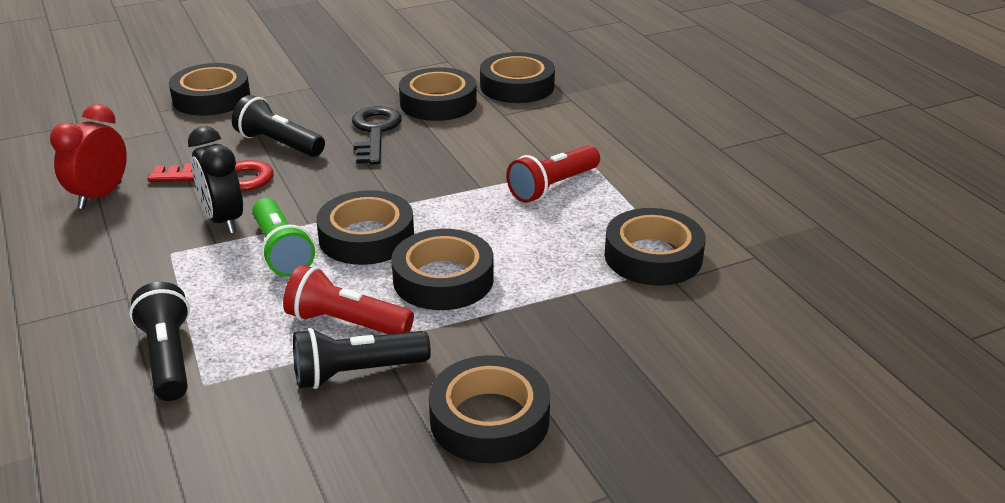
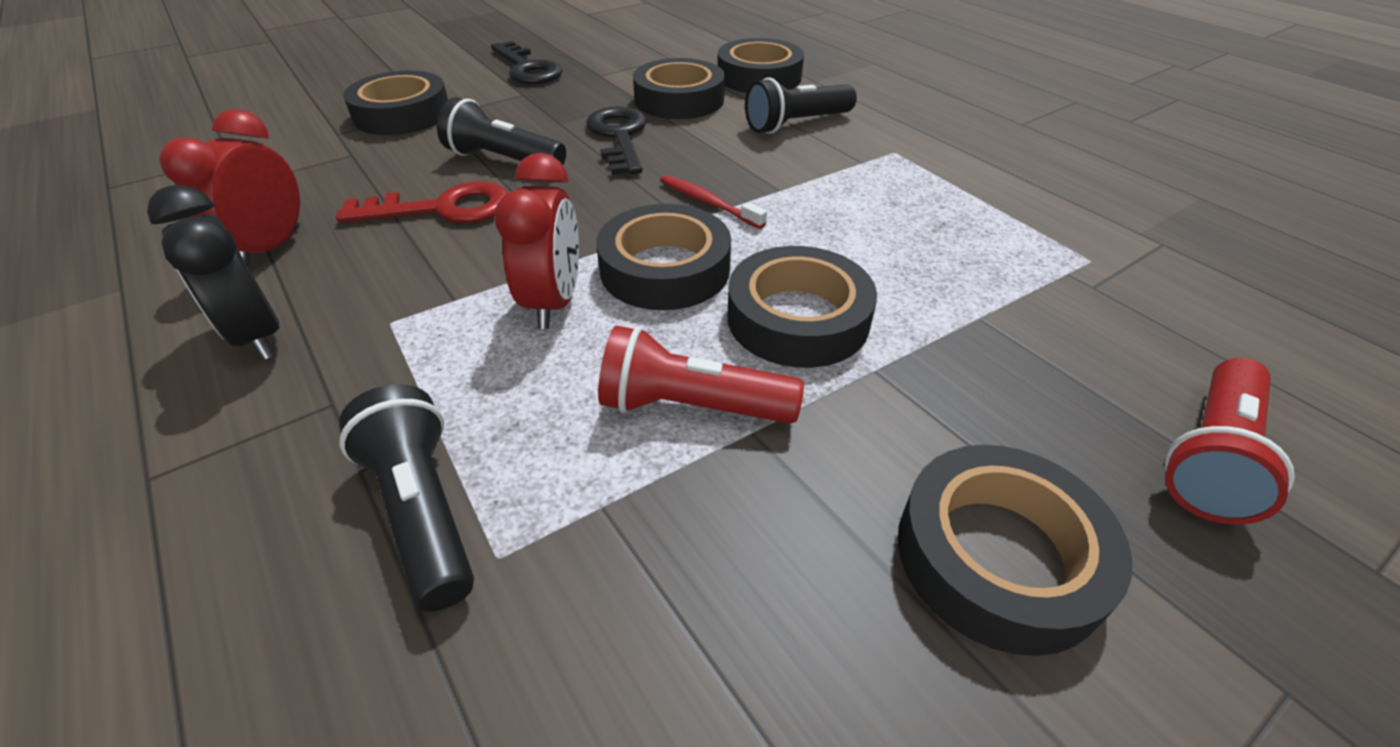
camera: 10 degrees left, 10 degrees up
black clock [188,126,243,234] -> black clock moved to [147,185,280,360]
green flashlight [252,198,315,277] -> red clock [494,153,579,329]
black flashlight [293,328,431,389] -> black flashlight moved to [745,78,857,134]
red flashlight [507,145,600,203] -> red flashlight moved to [1164,358,1295,525]
black tape [605,208,706,286] -> none
none -> black key [491,41,563,84]
none -> red toothbrush [660,175,767,229]

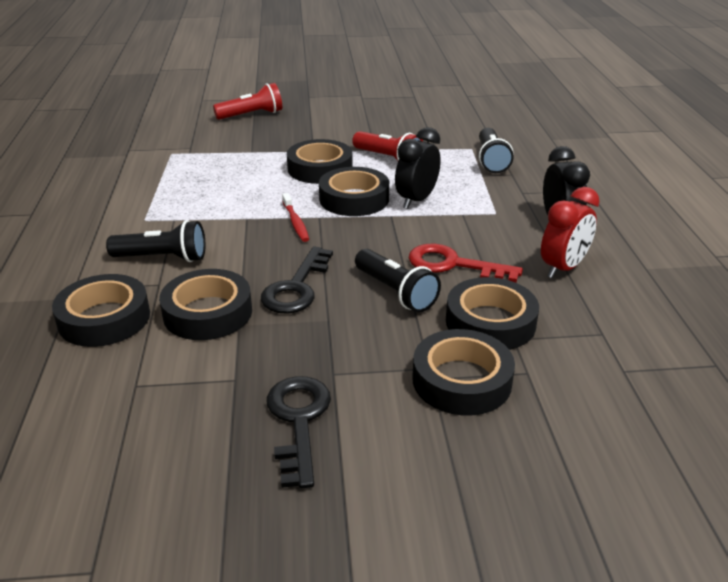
camera: 150 degrees left, 10 degrees down
red clock [494,153,579,329] -> black clock [395,127,441,209]
black tape [898,445,1132,656] -> black tape moved to [446,277,539,350]

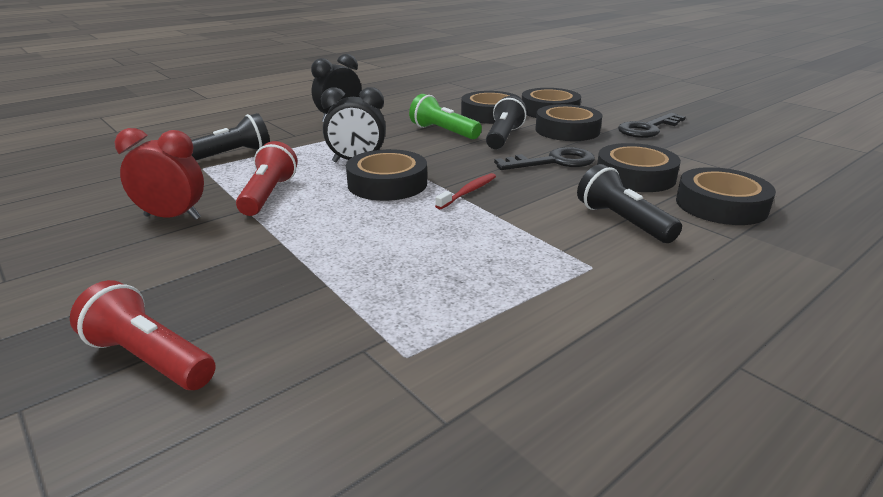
camera: 125 degrees left, 5 degrees down
black tape [287,139,353,184] -> black tape moved to [535,104,603,141]
red key [409,244,523,283] -> green flashlight [409,94,482,139]
red clock [541,187,600,278] -> red clock moved to [114,128,204,220]

